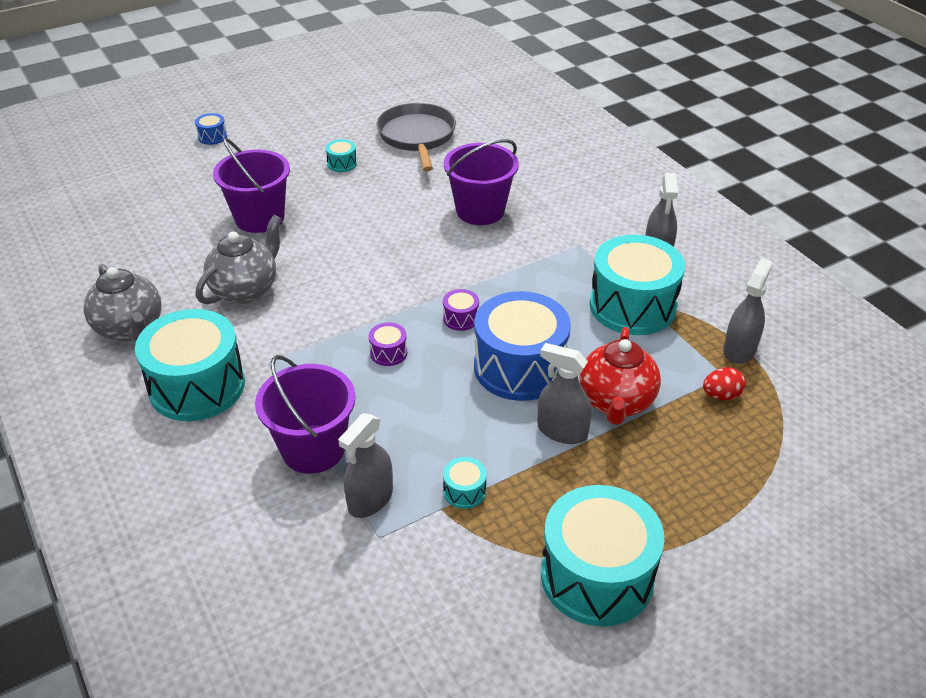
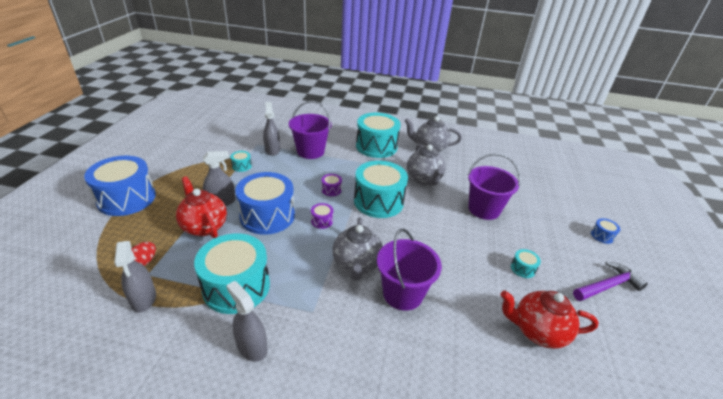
camera: 130 degrees right, 5 degrees down
grey pan [377,103,456,172] -> red teapot [501,291,599,349]
turquoise drum [541,485,665,626] -> turquoise drum moved to [354,160,408,218]
none -> blue drum [84,156,156,216]
none -> grey teapot [332,217,383,281]
none -> purple hammer [573,262,648,301]

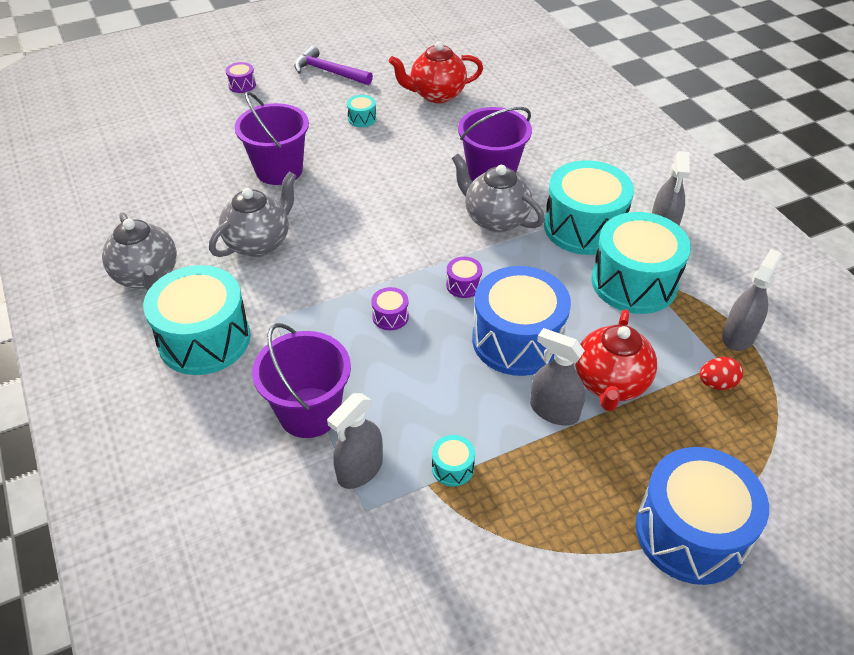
camera: 125 degrees left, 10 degrees up
grey teapot [332,217,383,281] -> grey teapot turned 105 degrees counterclockwise [452,154,545,233]
turquoise drum [354,160,408,218] -> turquoise drum moved to [544,160,634,255]
red teapot [501,291,599,349] -> red teapot turned 105 degrees clockwise [389,41,483,103]
blue drum [591,218,620,244] -> purple drum [226,62,256,93]

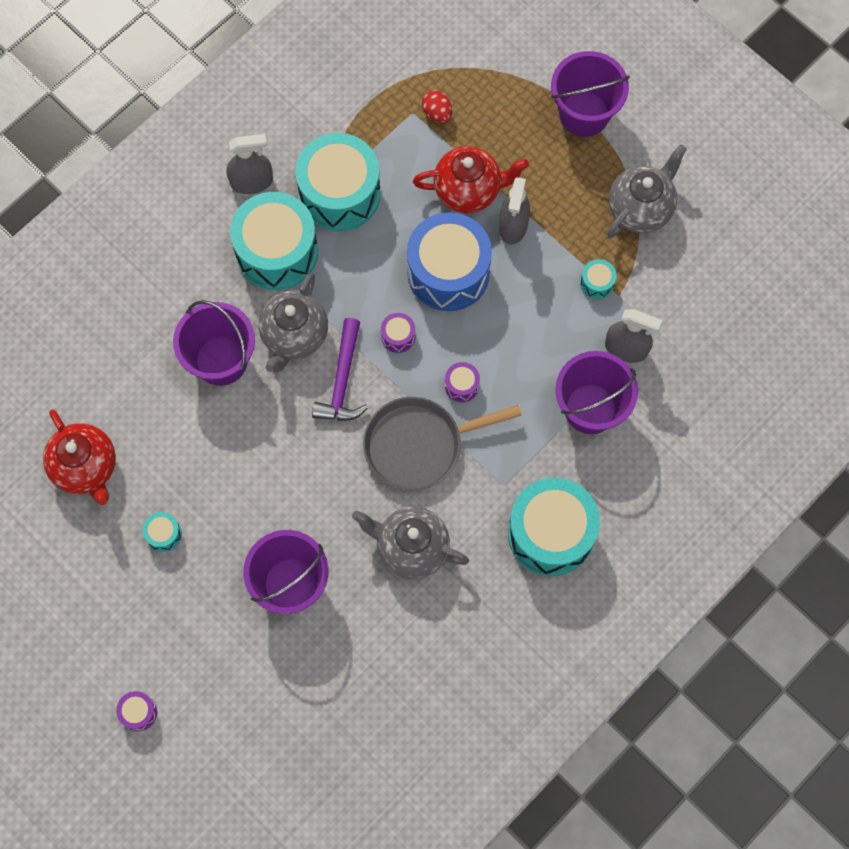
camera: 110 degrees left, 25 degrees up
grey teapot [102,212,177,290] -> grey teapot moved to [607,144,687,238]
purple hammer [294,46,373,85] -> purple hammer moved to [312,318,368,421]
blue drum [635,447,769,585] -> purple bucket [551,51,630,137]
grey spray bottle [722,249,782,351] -> none
none -> grey pan [363,397,522,490]

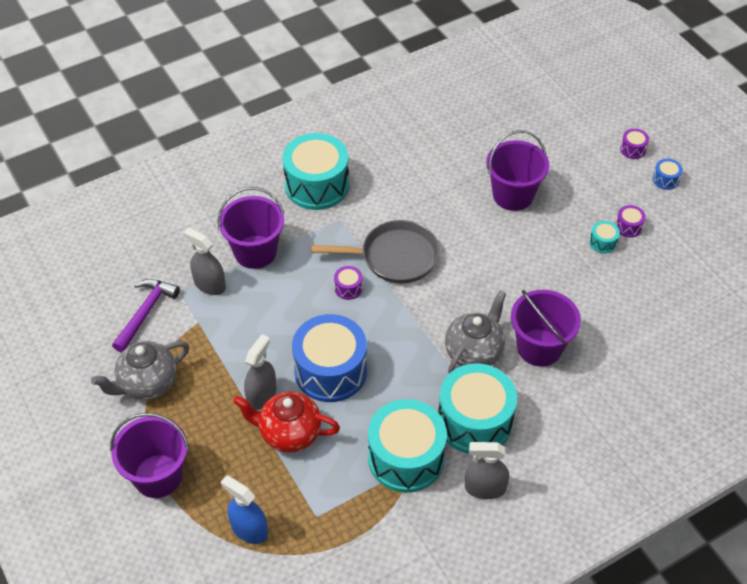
camera: 165 degrees left, 20 degrees down
red teapot [43,410,116,505] -> none
purple hammer [312,318,368,421] -> purple hammer moved to [112,279,180,353]
grey teapot [352,507,469,579] -> none
purple drum [381,313,415,353] -> purple drum moved to [615,205,646,237]
red egg [422,90,452,123] -> none
turquoise drum [580,259,617,299] -> none
none -> blue spray bottle [221,475,268,544]
none -> blue drum [653,159,683,190]

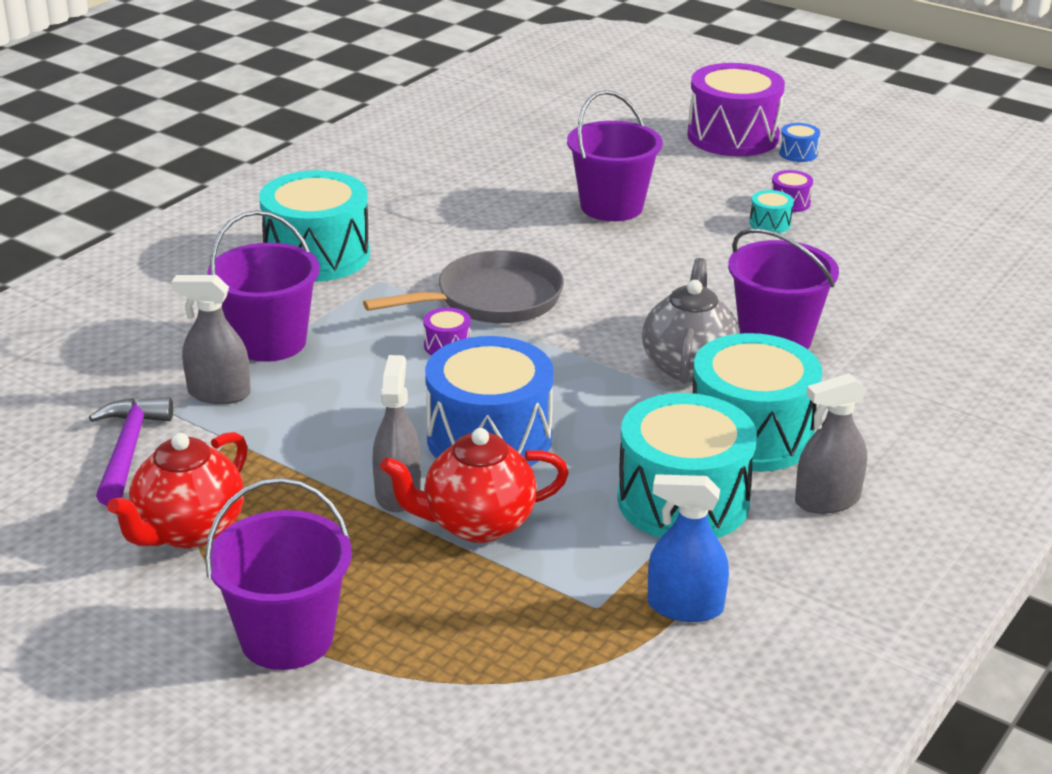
camera: 25 degrees left, 20 degrees down
grey teapot [91,341,189,400] -> red teapot [107,432,248,548]
blue spray bottle [221,475,268,544] -> blue spray bottle moved to [648,474,729,622]
purple drum [620,129,649,159] -> purple drum [688,63,785,156], size x2.44

